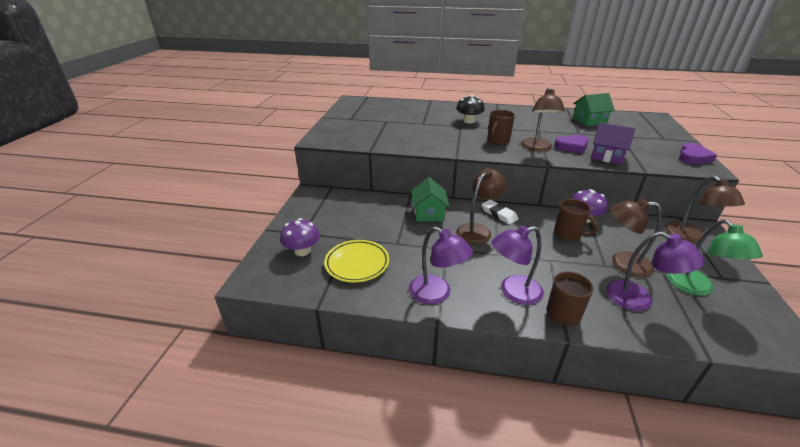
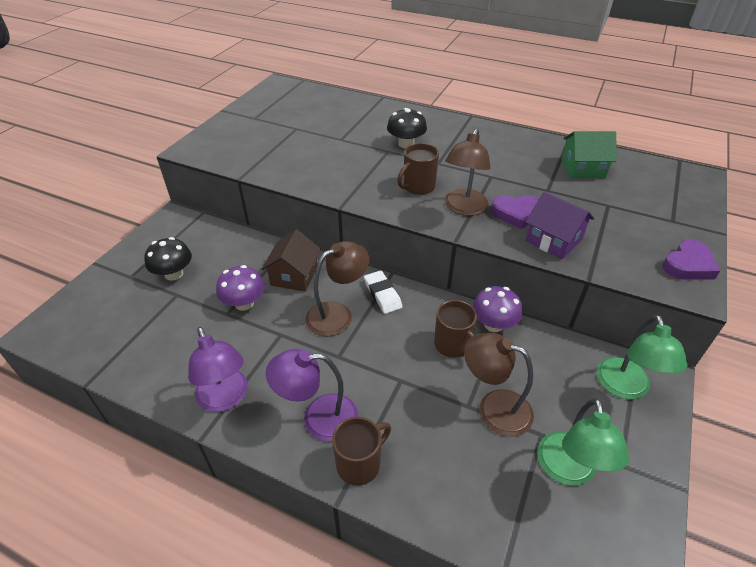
camera: 15 degrees right, 10 degrees up
purple mushroom [280,218,320,256] -> purple mushroom moved to [216,265,265,311]
yellow plate [324,240,389,283] -> none
green house [411,177,450,222] -> brown house [262,229,321,292]
purple lamp [606,232,705,311] -> none
brown lamp [665,176,745,243] -> green lamp [596,315,688,399]
none -> black mushroom [144,237,192,281]

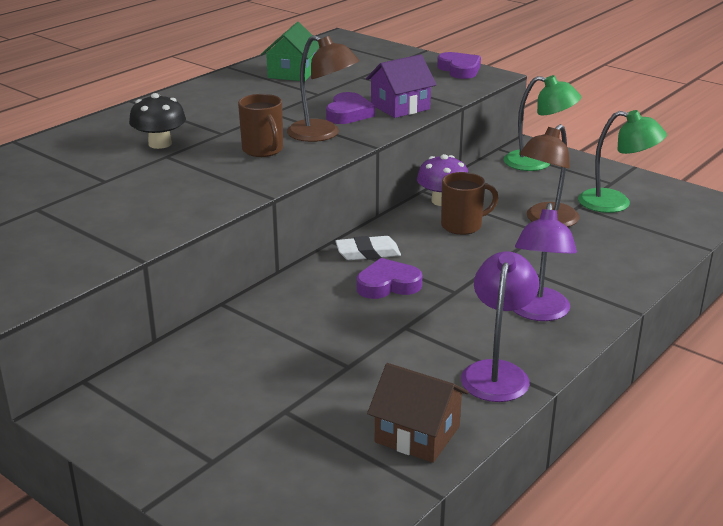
camera: 75 degrees left, 15 degrees down
black mushroom [144,237,192,281] -> none
purple lamp [188,327,248,412] -> purple lamp turned 60 degrees counterclockwise [461,251,539,402]
purple mushroom [216,265,265,311] -> none
brown house [262,229,321,292] -> brown house moved to [367,363,469,463]
brown lamp [305,241,369,336] -> purple heart [357,258,422,299]
brown mug [332,417,391,486] -> none

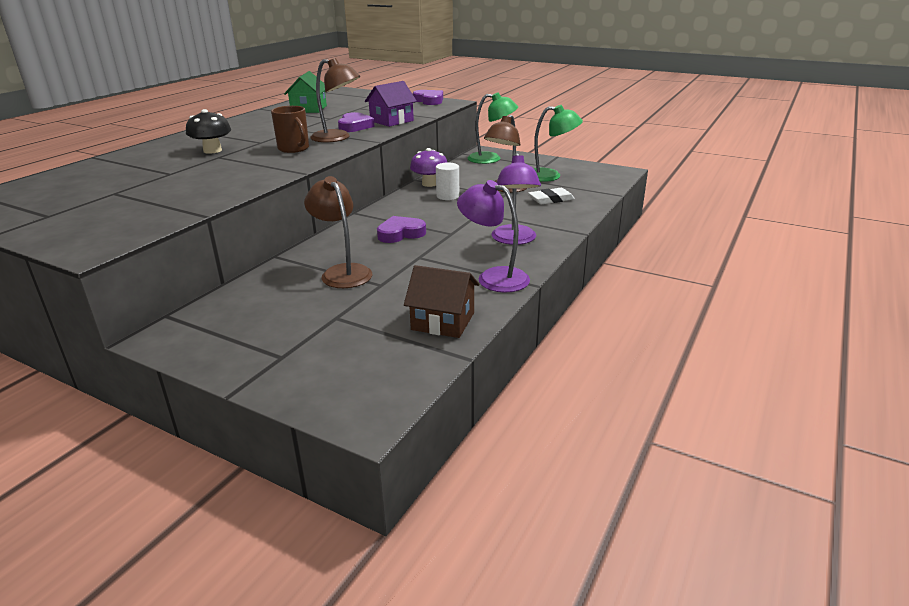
camera: 10 degrees left, 0 degrees up
white eraser [335,236,401,260] -> white eraser moved to [528,188,575,204]
brown mug [441,172,498,235] -> white cylinder [436,163,459,200]
purple lamp [461,251,539,402] -> purple lamp turned 60 degrees counterclockwise [457,180,530,292]
none -> brown lamp [304,176,372,288]

